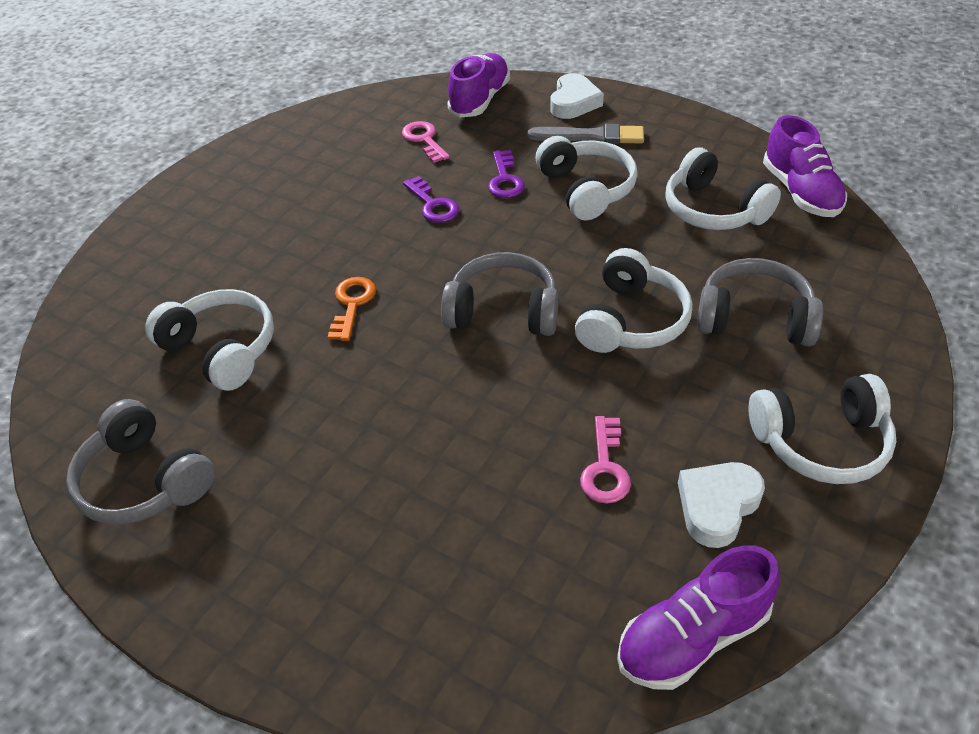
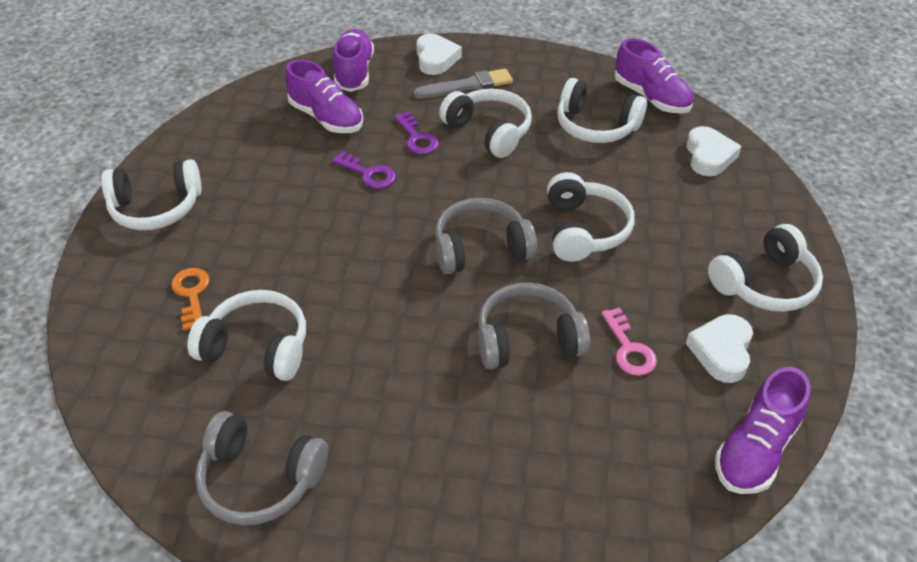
camera: 25 degrees left, 0 degrees up
orange key [328,277,376,341] -> orange key moved to [171,268,210,331]
pink key [402,121,450,163] -> purple shoe [285,59,363,133]
grey headphones [697,258,823,347] -> grey headphones moved to [478,283,590,369]
none -> white headphones [101,159,202,230]
none -> white heart [686,126,742,176]

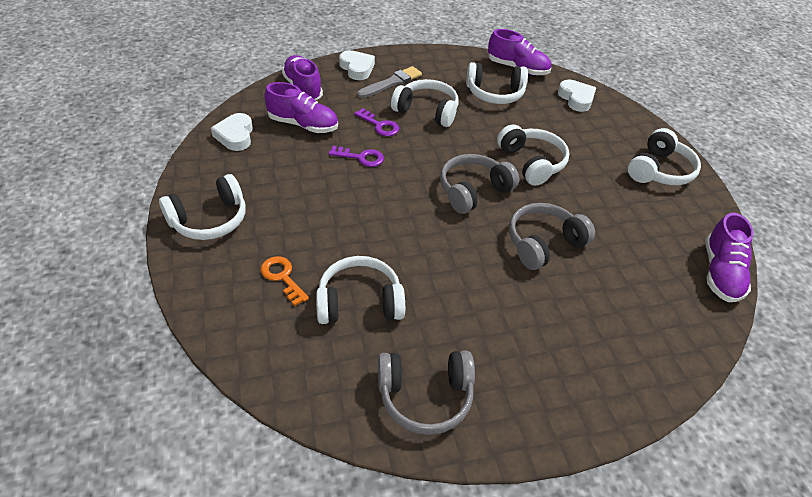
camera: 25 degrees left, 0 degrees up
pink key [601,307,657,376] -> none
white heart [686,314,753,383] -> white heart moved to [211,113,253,151]

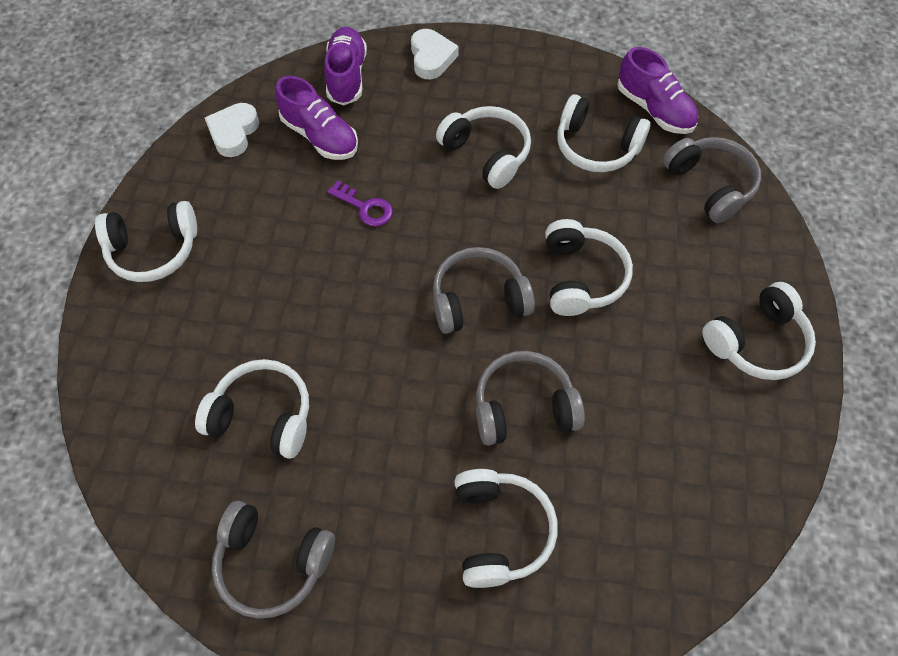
camera: 25 degrees right, 15 degrees up
orange key [260,256,309,306] -> none
purple key [354,108,399,136] -> none
grey brush [357,66,422,98] -> none
white heart [558,80,596,112] -> grey headphones [663,137,761,223]
purple shoe [706,213,753,302] -> none
none -> white headphones [454,469,558,588]

